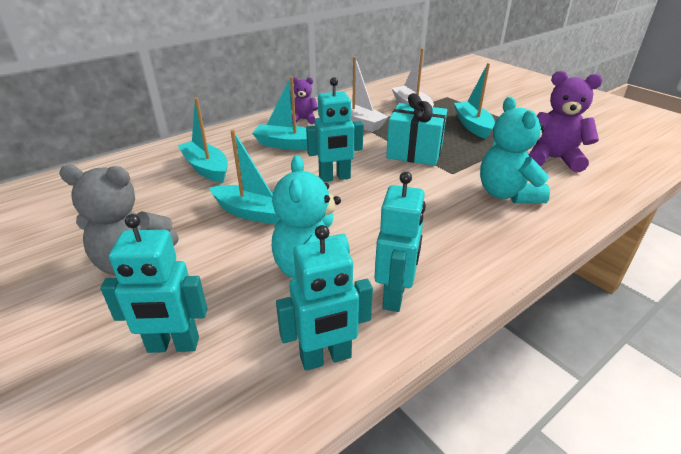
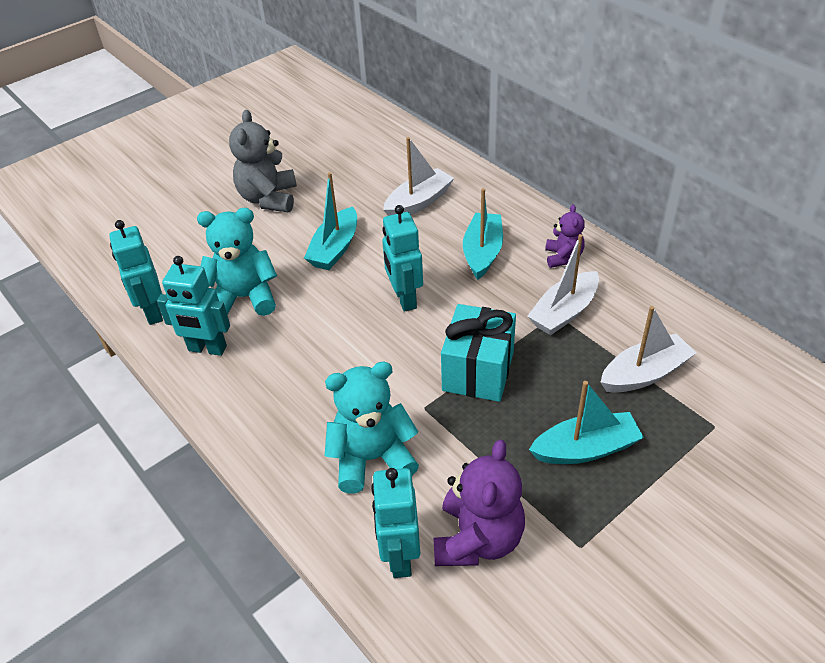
camera: 90 degrees right, 10 degrees up
turquoise robot [100,214,207,353] -> turquoise robot moved to [371,468,420,578]
turquoise boat [178,98,228,183] -> white boat [383,137,454,216]

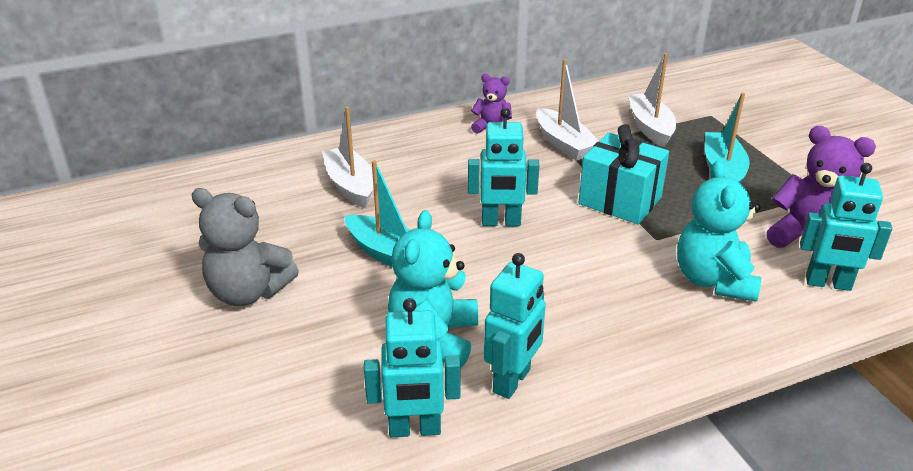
camera: 75 degrees left, 10 degrees down
turquoise boat [463,188,503,280] -> none

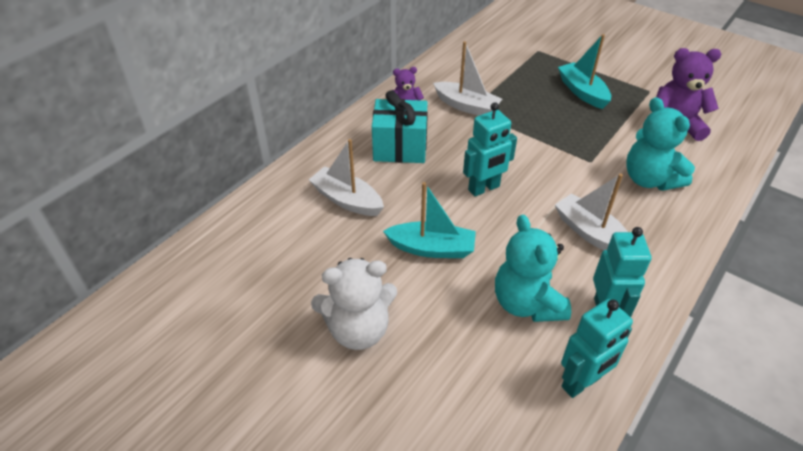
camera: 30 degrees left, 10 degrees up
grey teddy bear [191,188,299,306] -> white teddy bear [311,258,397,350]
turquoise gift [579,124,669,224] -> turquoise gift moved to [372,90,428,163]
white boat [628,53,676,147] -> white boat moved to [555,174,628,250]
turquoise robot [800,163,892,291] -> none

